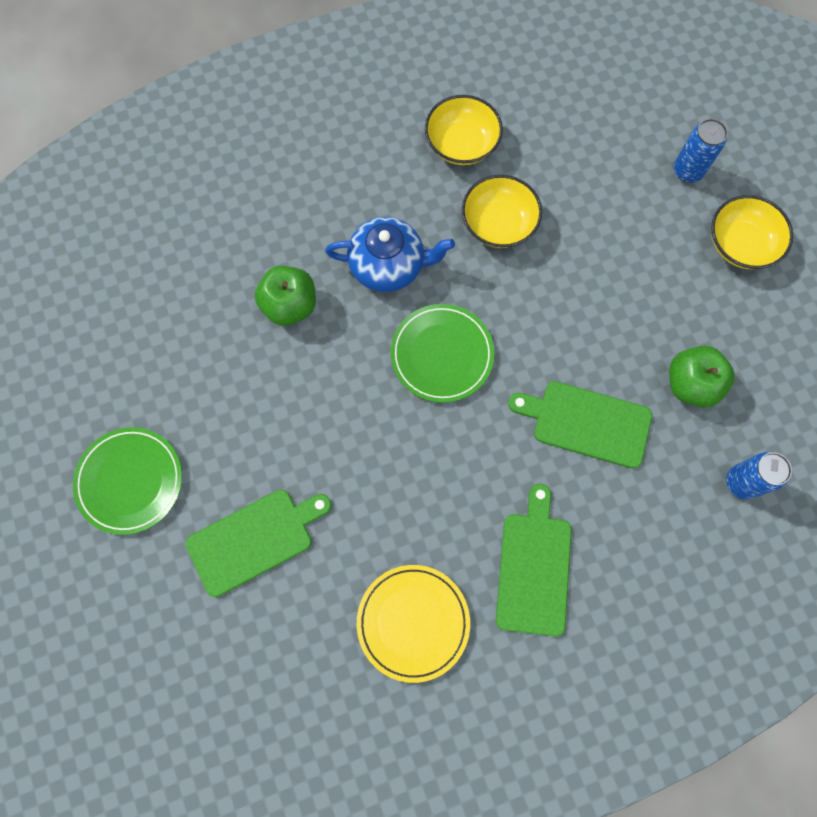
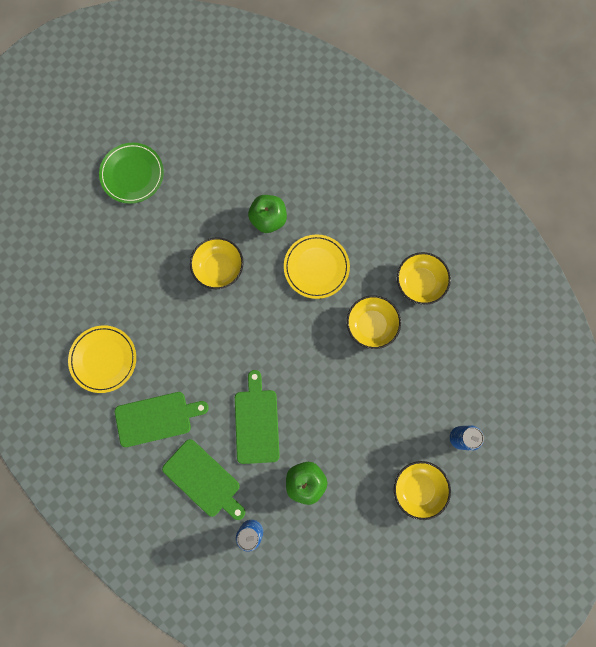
camera: 70 degrees right, 5 degrees up
green cutting board [186,489,332,597] -> green cutting board moved to [162,439,245,520]
blue teapot [325,217,455,292] -> yellow plate [284,234,350,299]
green plate [390,304,494,403] -> none
none -> yellow bowl [190,237,244,289]

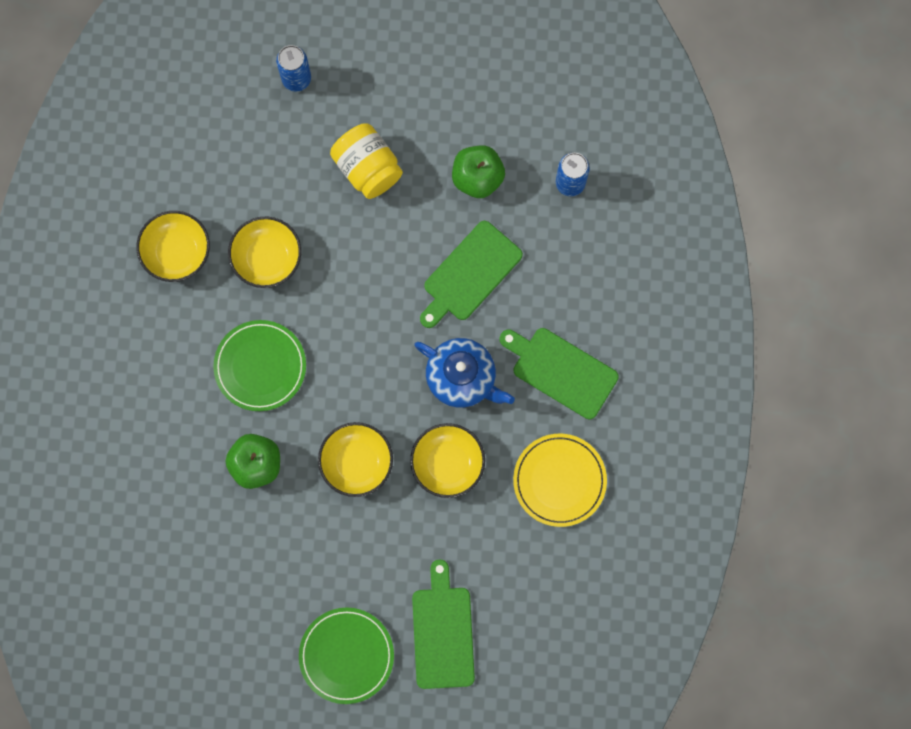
camera: 135 degrees left, 0 degrees up
green cutting board [162,439,245,520] -> green cutting board moved to [412,559,475,689]
yellow plate [284,234,350,299] -> green plate [213,320,306,411]
yellow bowl [394,461,451,520] -> yellow bowl moved to [410,423,485,498]
none -> yellow jar [330,123,403,199]
none -> blue teapot [414,338,515,408]

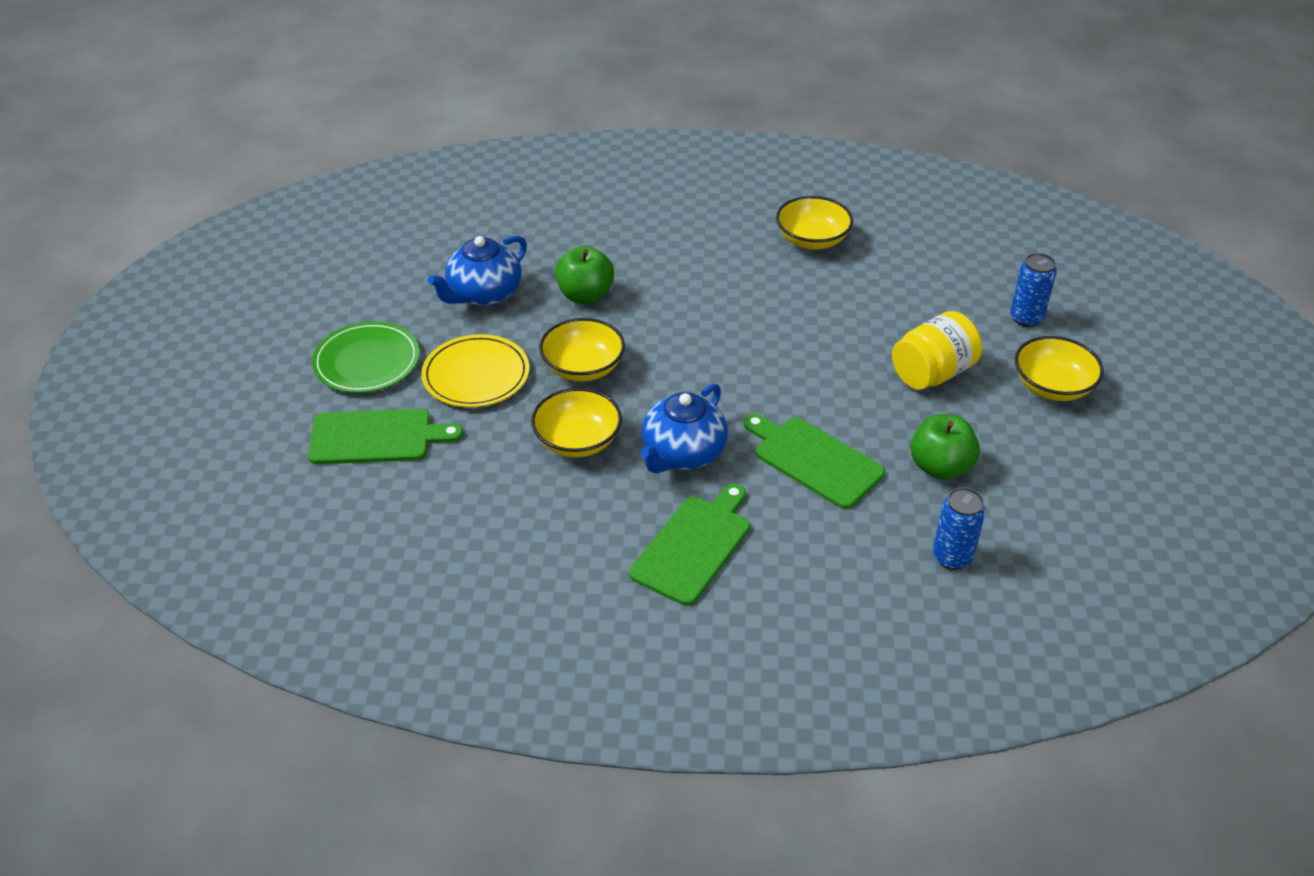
camera: 90 degrees right, 35 degrees down
green plate [213,320,306,411] -> none
yellow bowl [228,217,301,288] -> yellow bowl moved to [1015,336,1104,401]
yellow plate [513,434,607,527] -> yellow plate moved to [421,334,529,407]
none -> blue teapot [427,236,527,306]

